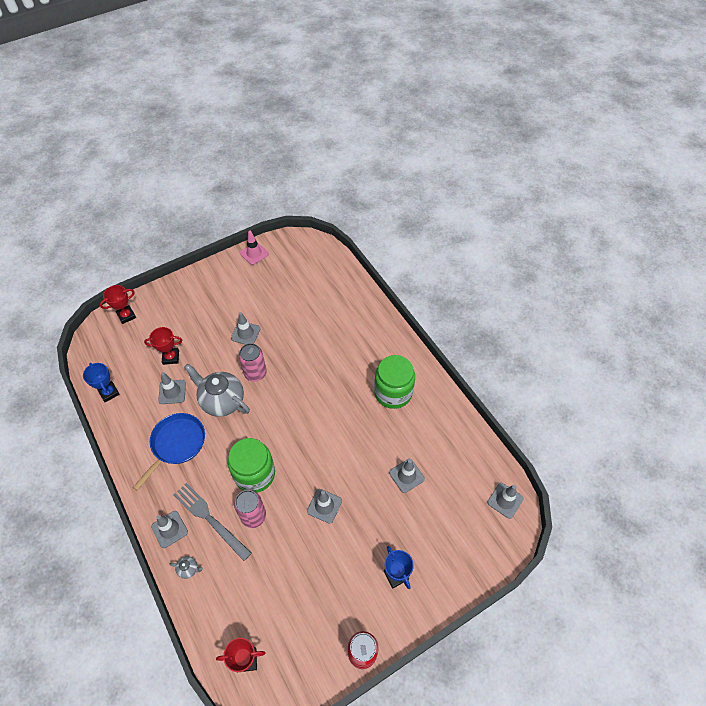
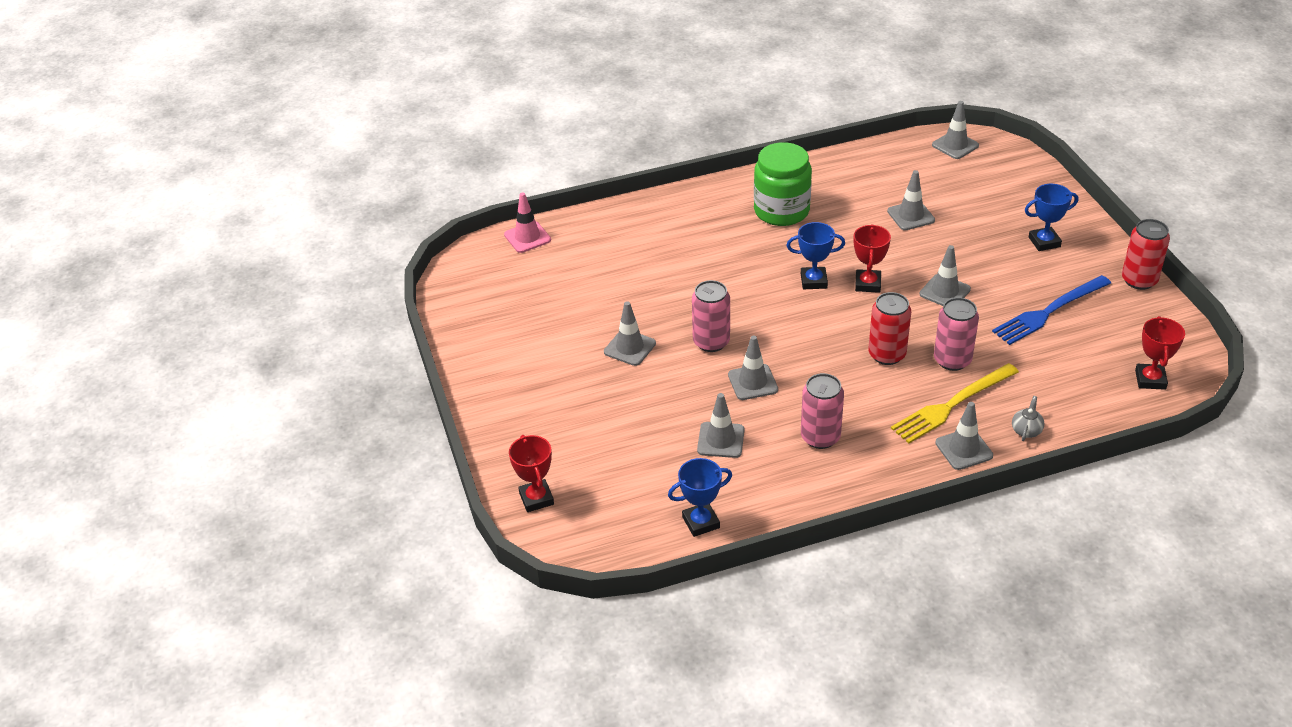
camera: 75 degrees left, 15 degrees down
blue pan [133,413,205,491] -> pink can [801,373,844,449]
red trophy [144,327,182,365] -> red trophy moved to [853,224,891,293]
grey fork [174,483,252,561] -> yellow fork [891,363,1019,444]
grey teapot [184,364,250,417] -> grey traffic cone [728,335,778,400]
green jar [228,438,275,493] -> red can [868,292,911,365]
pink traffic cone [240,231,269,265] -> pink traffic cone moved to [504,192,551,253]
none -> blue trophy [786,222,845,289]
none -> blue fork [992,275,1111,345]

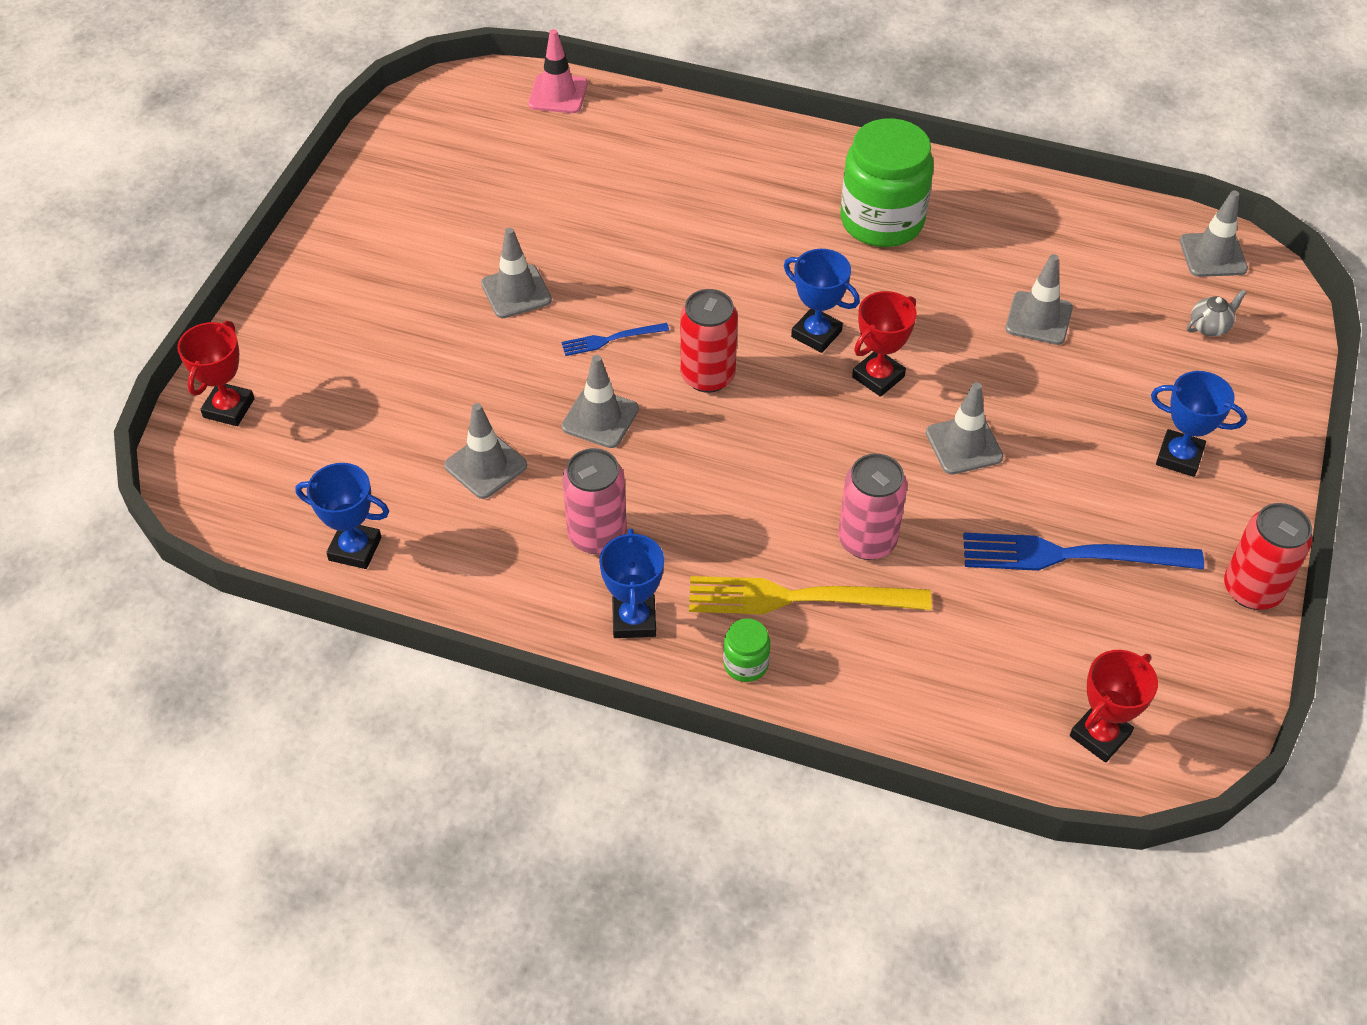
camera: 35 degrees right, 10 degrees up
pink can [692,280,730,352] -> blue fork [561,323,669,356]
red can [868,292,911,365] -> red can moved to [680,289,738,393]
grey traffic cone [935,402,993,470] -> green jar [723,618,770,682]
grey teapot [1012,396,1044,441] -> grey teapot moved to [1187,290,1247,336]
none -> blue trophy [599,528,664,638]

